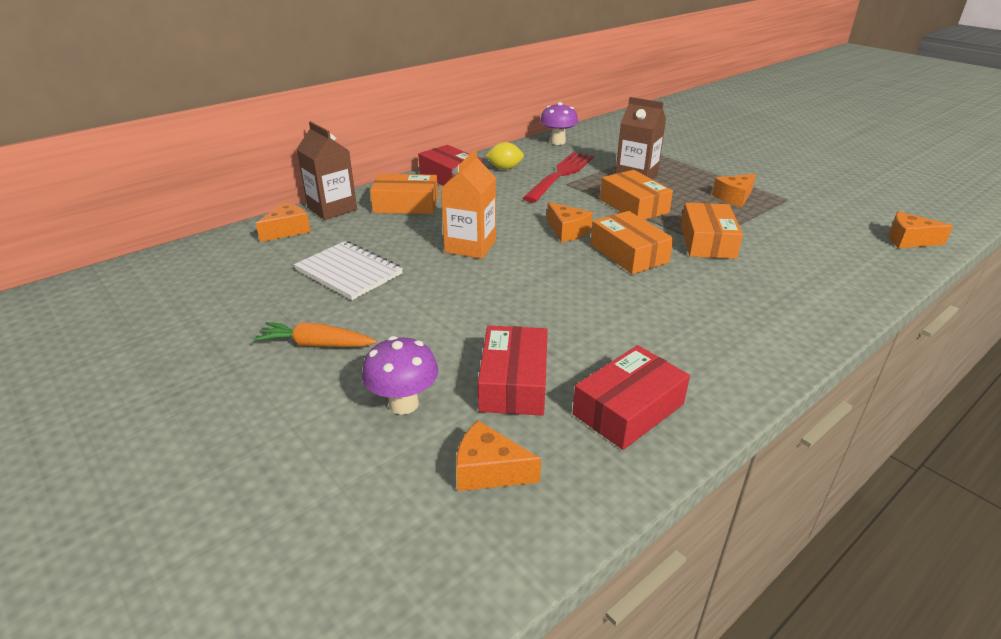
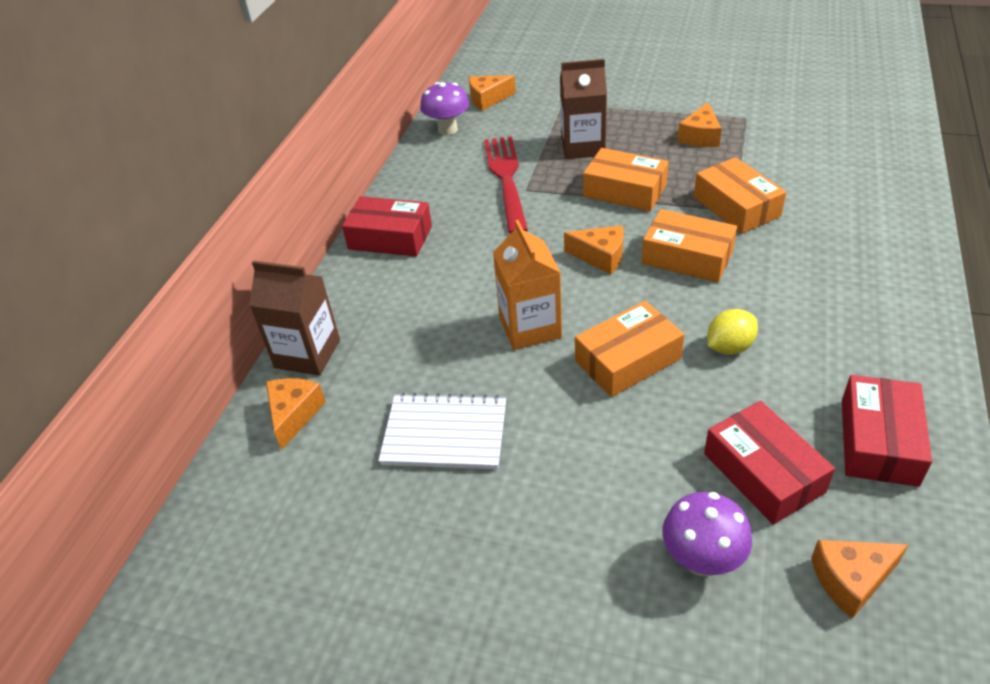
camera: 30 degrees left, 10 degrees up
orange carrot [253,322,377,347] -> none
orange box [370,174,438,214] -> orange box moved to [575,301,684,397]
yellow lemon [485,142,524,170] -> yellow lemon moved to [707,309,758,355]
orange cheese [889,211,953,248] -> orange cheese moved to [469,75,516,111]

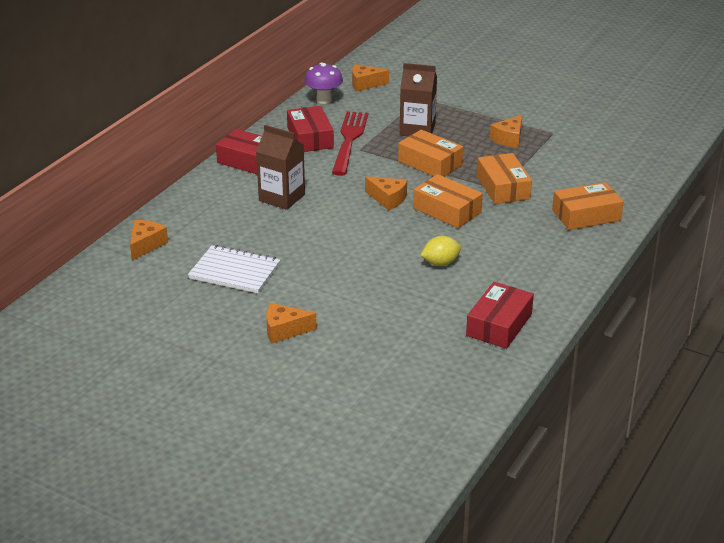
camera: 10 degrees right, 10 degrees down
brown carton [249,261,340,375] -> brown carton moved to [256,125,305,210]
orange carton [493,220,562,350] -> none
orange box [575,301,684,397] -> orange box moved to [552,182,623,230]
purple mushroom [662,492,752,576] -> none
red box [704,401,835,525] -> red box moved to [287,106,334,152]
orange cheese [811,540,908,619] -> orange cheese moved to [266,303,317,344]

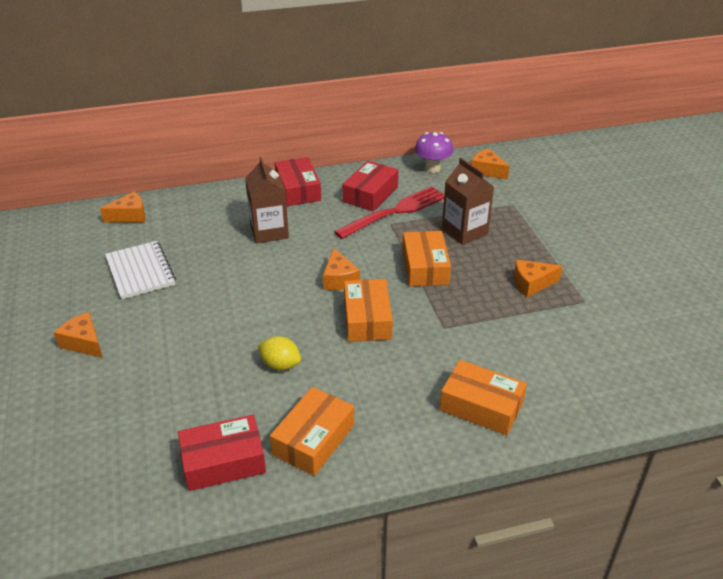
camera: 45 degrees right, 5 degrees up
orange box [477,153,532,204] -> orange box moved to [270,387,354,476]

